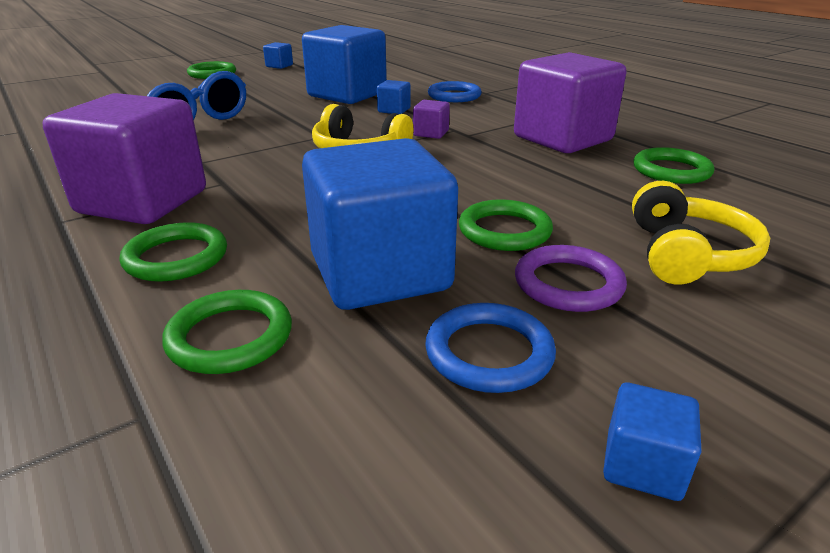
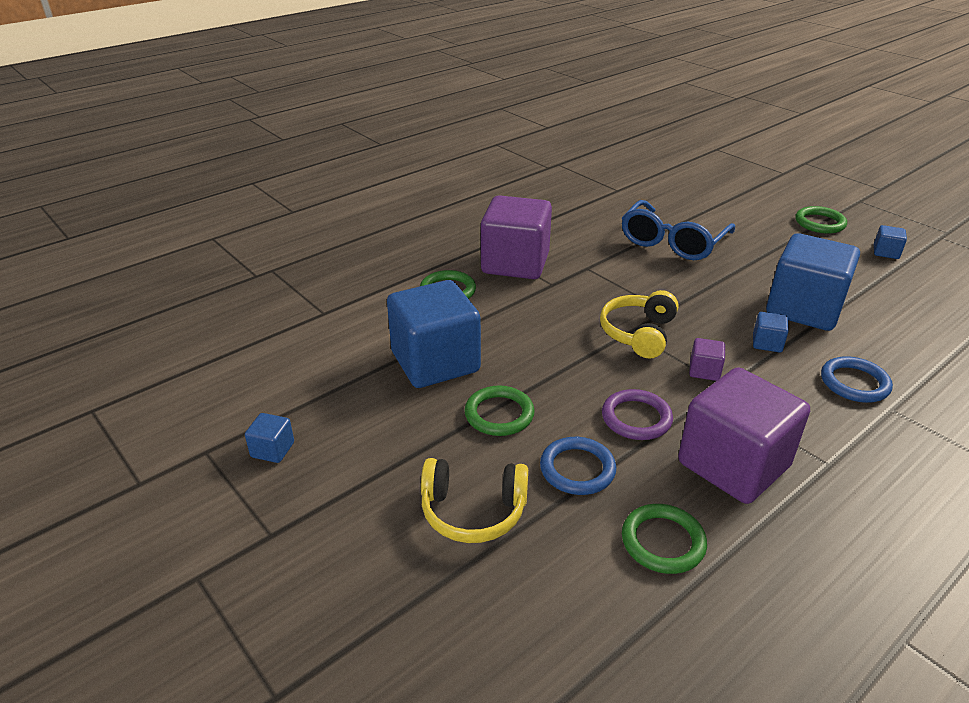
camera: 85 degrees right, 5 degrees up
green ring [162,290,292,374] -> none
blue ring [425,303,556,393] -> blue ring moved to [540,437,616,495]
purple ring [515,245,627,312] -> purple ring moved to [602,389,673,440]

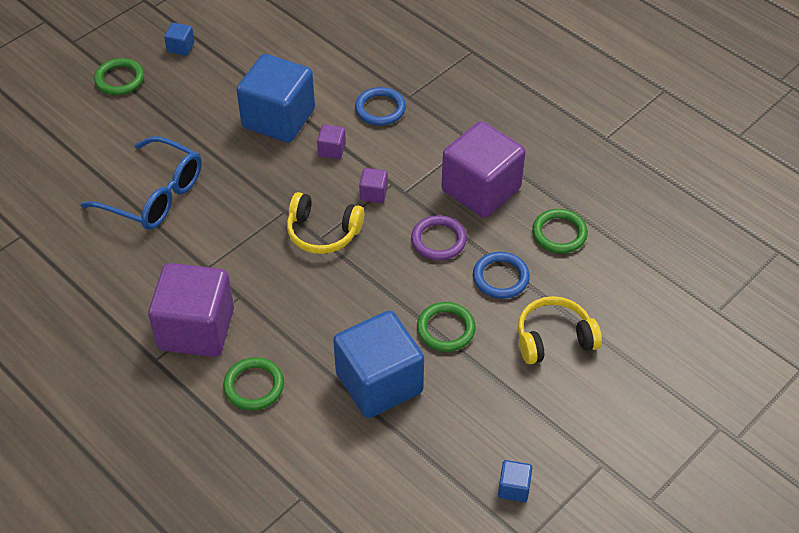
camera: 95 degrees left, 15 degrees up
yellow headphones [421,458,528,543] -> yellow headphones turned 105 degrees counterclockwise [518,296,602,364]
blue cube [753,312,789,352] -> purple cube [317,125,346,159]

